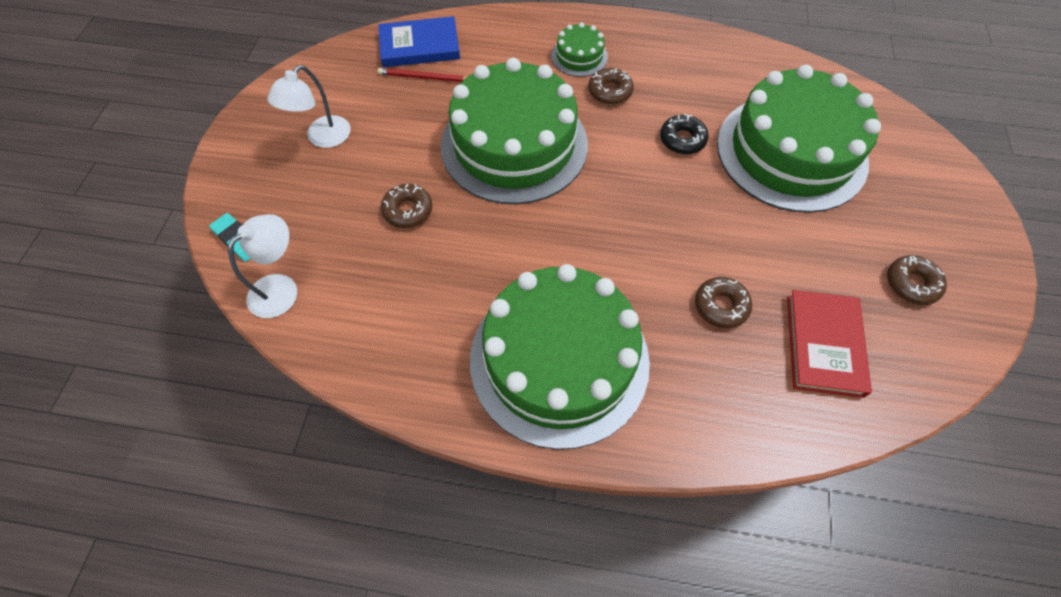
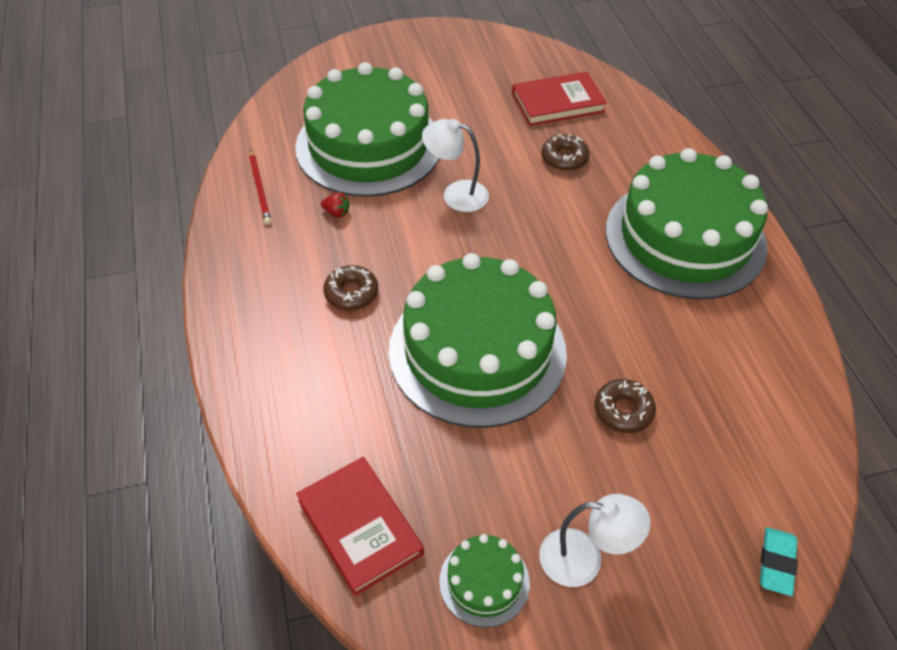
camera: 115 degrees left, 10 degrees down
white lamp [228,214,297,318] -> white lamp moved to [422,119,489,212]
blue book [378,16,460,67] -> red book [296,457,424,596]
red pencil [378,68,467,82] -> red pencil moved to [249,149,271,225]
green cake [551,22,608,77] -> green cake moved to [439,534,530,628]
black donut [660,114,709,154] -> none
brown donut [887,255,947,305] -> none
none -> red strawberry [321,192,350,218]

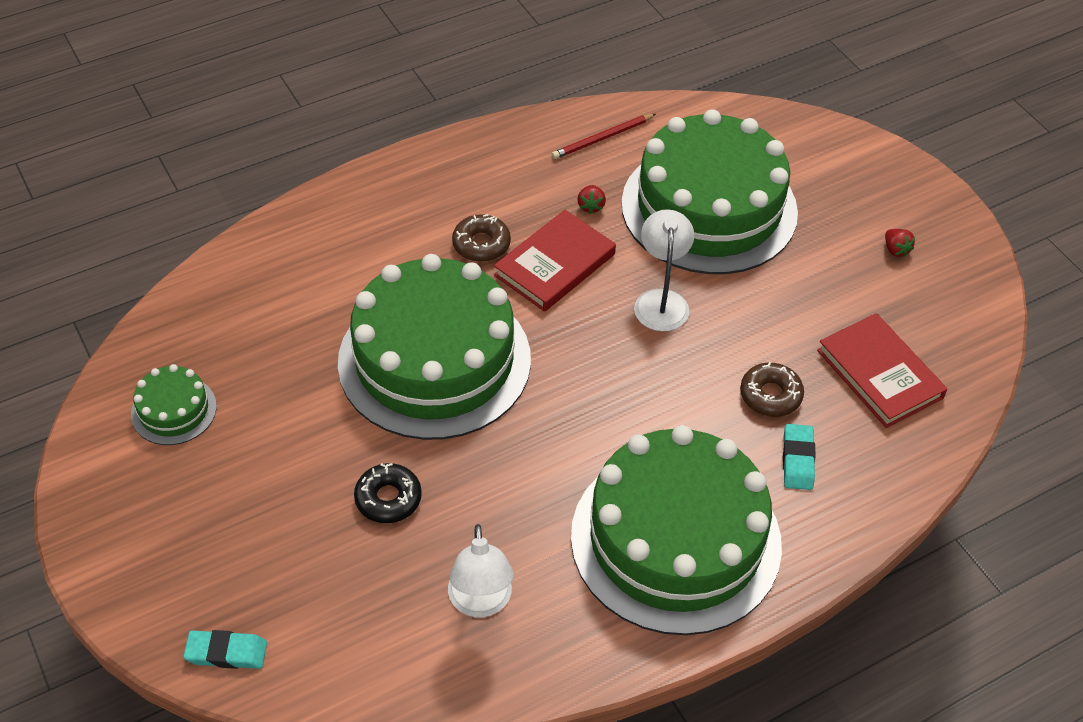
camera: 75 degrees right, 0 degrees up
red book [296,457,424,596] -> red book moved to [494,210,616,312]
white lamp [539,494,651,587] -> white lamp moved to [448,524,514,618]
brown donut [595,379,656,433] -> black donut [354,463,422,523]
none -> turquoise eraser [783,424,816,490]
none -> red strawberry [885,229,915,257]

